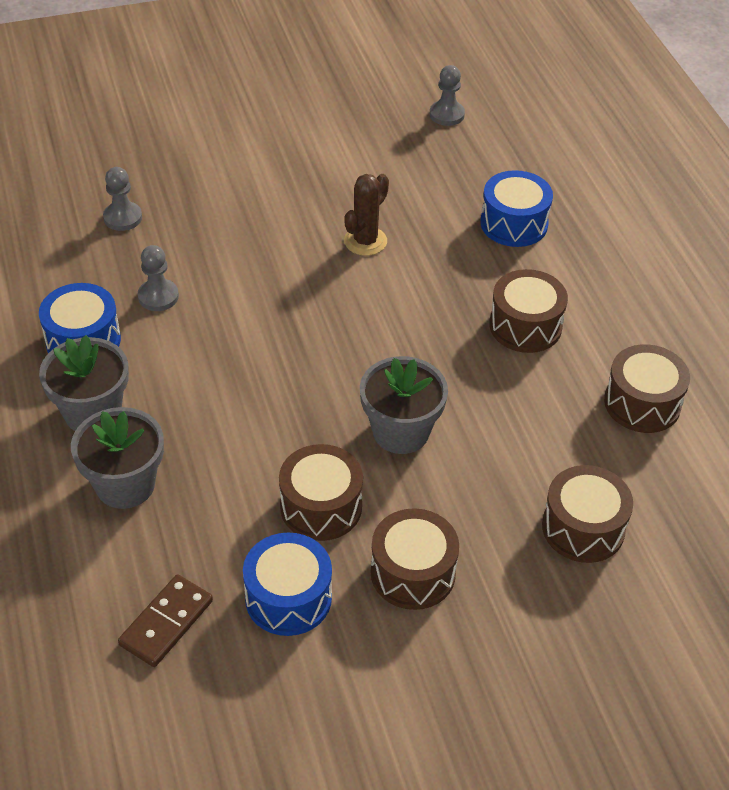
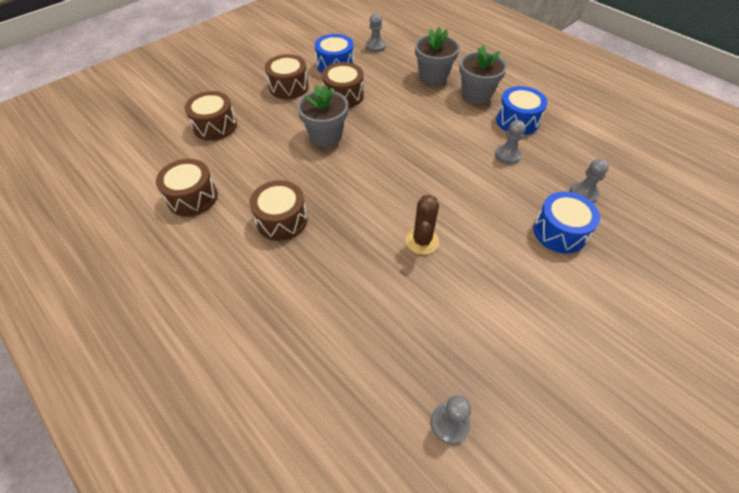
camera: 155 degrees right, 5 degrees up
brown domino [118,575,213,667] -> grey pawn [365,13,386,52]
blue drum [480,170,553,247] -> blue drum moved to [533,192,600,253]

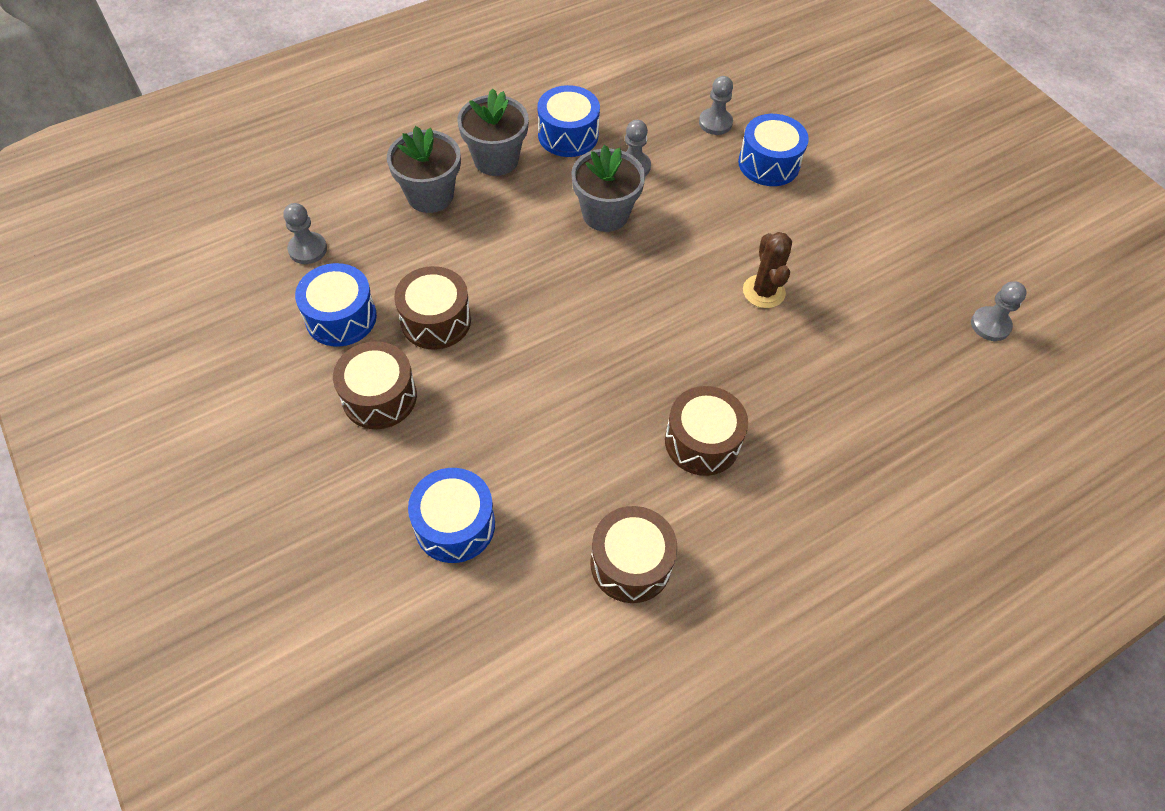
camera: 80 degrees left, 5 degrees up
brown drum [185,91,237,141] -> blue drum [408,468,495,563]
grey flower pot [297,84,348,147] -> grey flower pot moved to [571,145,645,232]
brown cactus [406,195,439,255] -> brown cactus turned 60 degrees clockwise [743,232,792,308]

